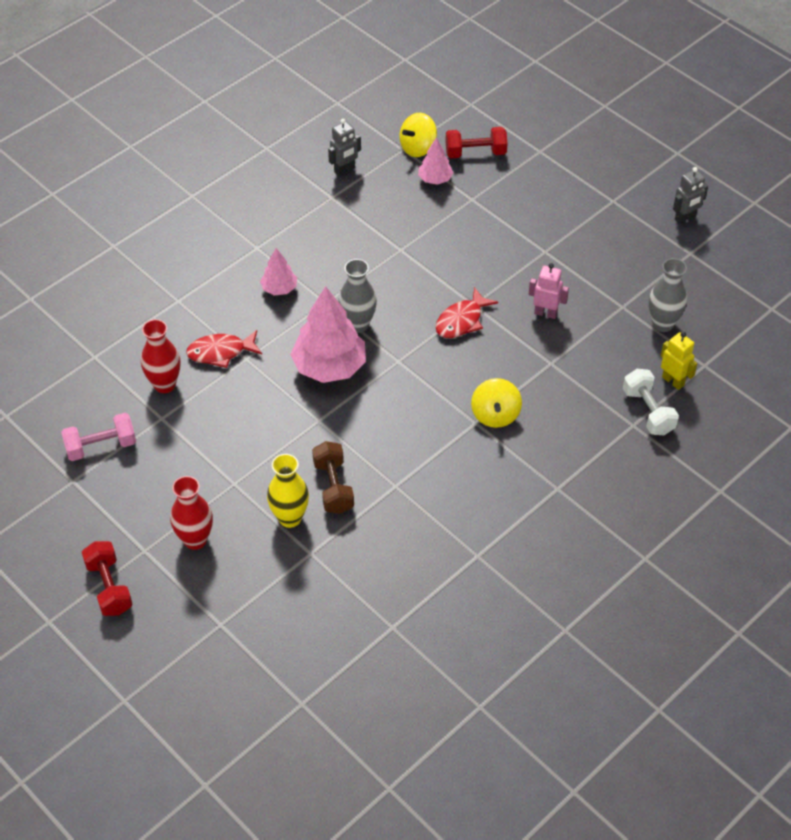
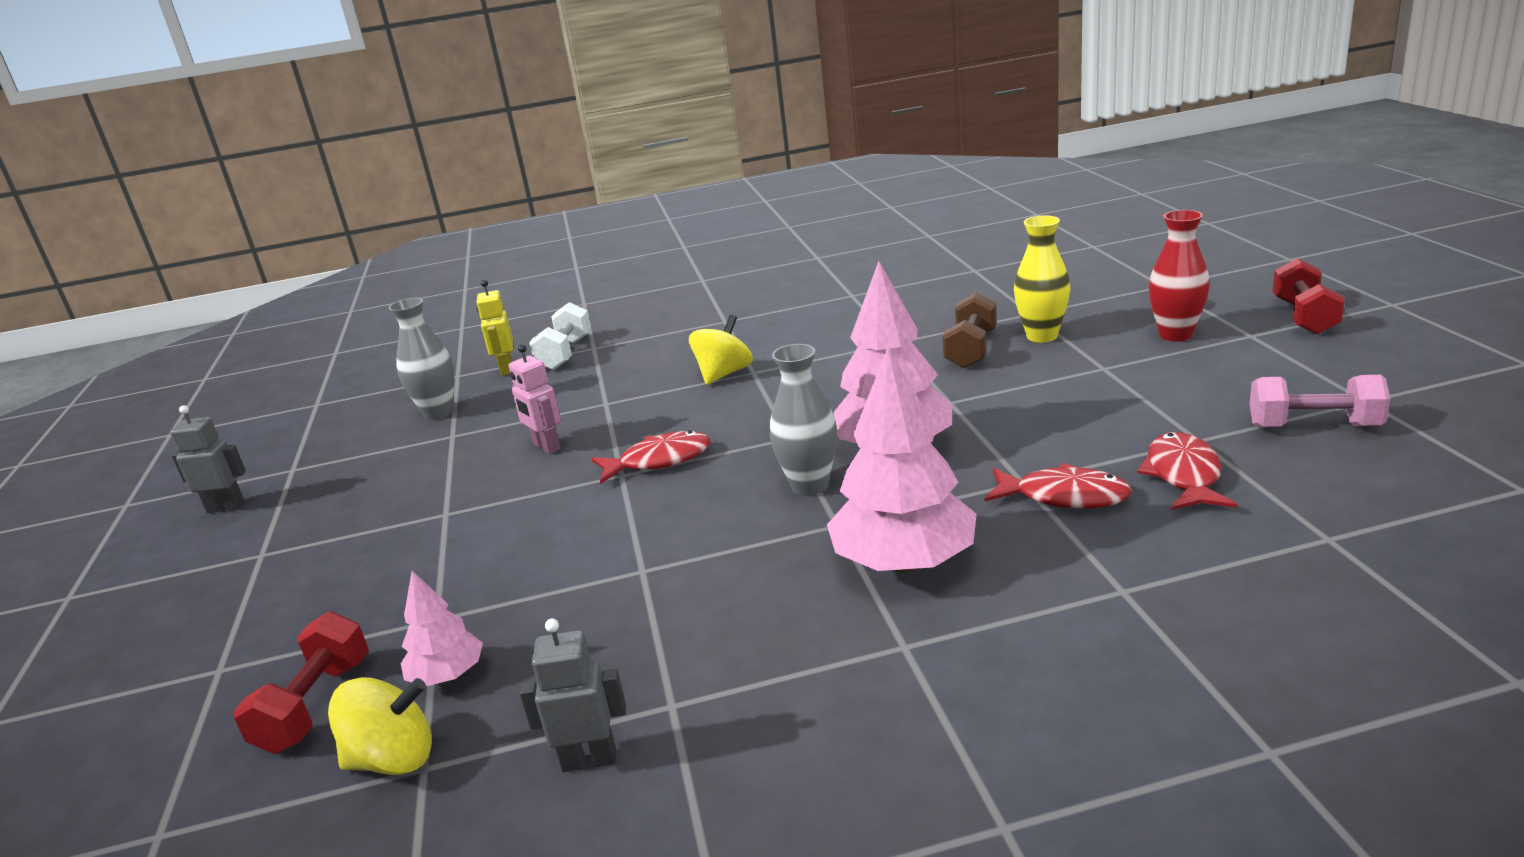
camera: 145 degrees left, 25 degrees down
red vase [141,319,180,393] -> red fish [1137,432,1237,510]
pink tree [260,248,297,295] -> pink tree [827,348,977,572], size x1.94
red dumbbell [445,127,508,158] -> red dumbbell turned 75 degrees clockwise [233,611,369,754]

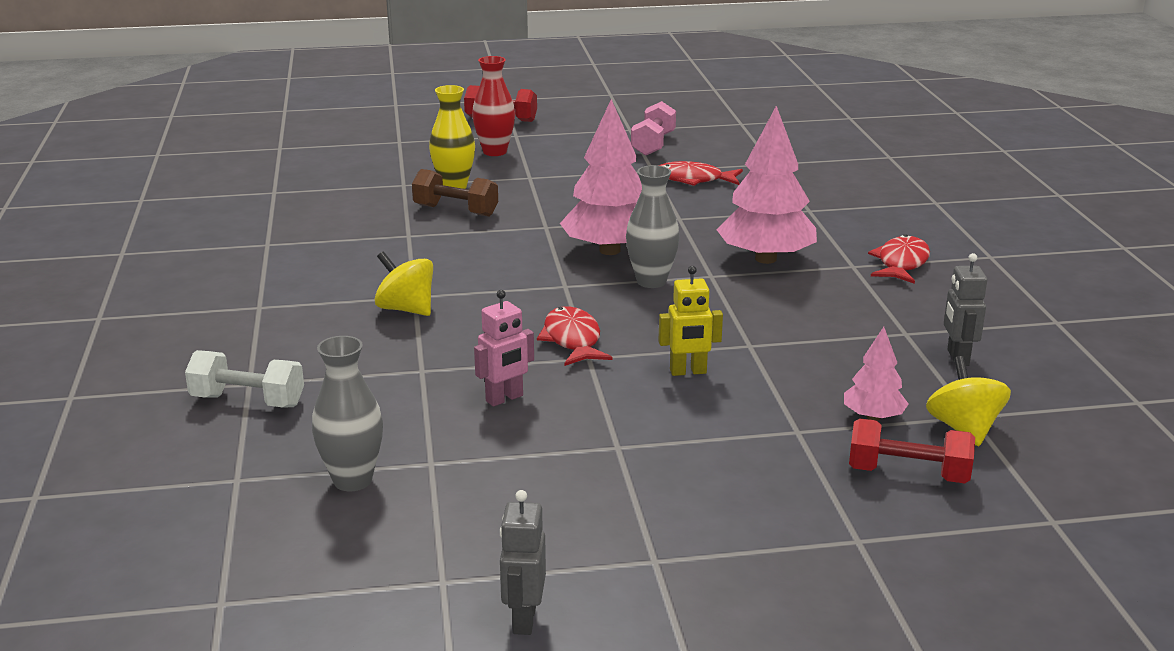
camera: 90 degrees left, 0 degrees up
yellow robot [476,280,513,376] -> yellow robot moved to [659,266,723,376]
red fish [985,463,1132,509] -> red fish moved to [868,234,930,284]

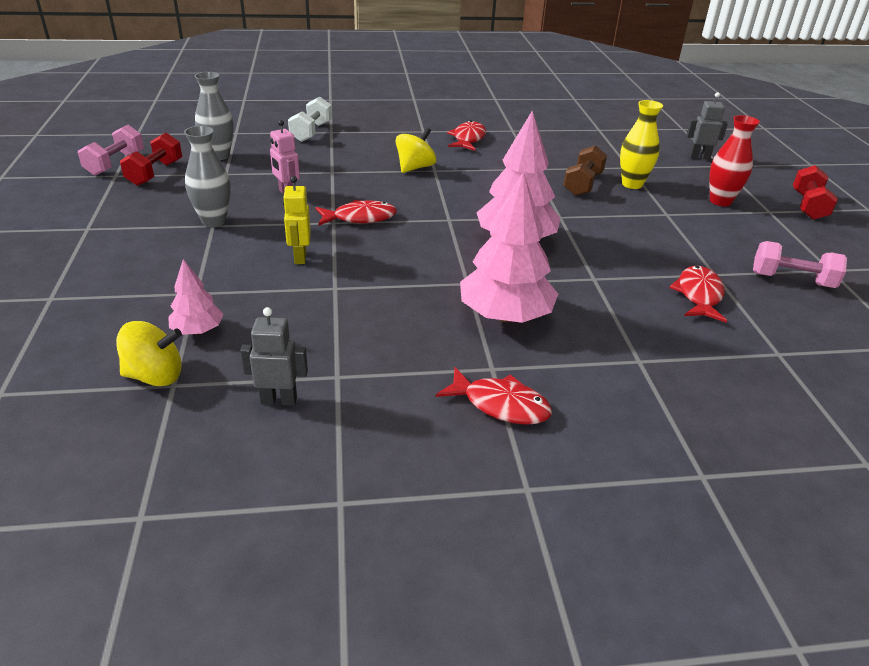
camera: 90 degrees right, 10 degrees up
grey robot [500,490,546,635] -> grey robot moved to [686,92,728,160]
grey vase [626,165,680,288] -> grey vase moved to [184,126,231,227]
red dumbbell [849,418,975,483] -> red dumbbell moved to [120,133,182,186]
none -> pink dumbbell [78,124,144,176]
none -> red fish [447,120,486,151]

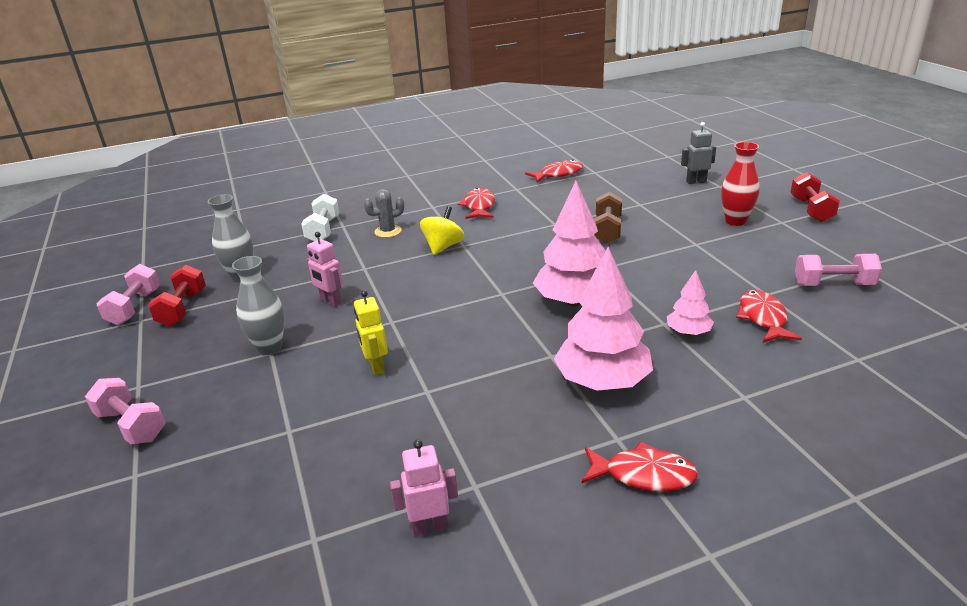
camera: 10 degrees left, 5 degrees down
yellow spinning top [116,321,182,386] -> none
pink tree [168,259,224,335] -> pink tree moved to [667,270,714,335]
grey robot [240,307,308,406] -> pink robot [390,440,458,537]
red fish [316,200,397,226] -> red fish moved to [525,159,583,183]
yellow vase [620,100,663,189] -> none
none -> pink dumbbell [85,378,166,444]
none -> grey cactus [364,189,404,238]

